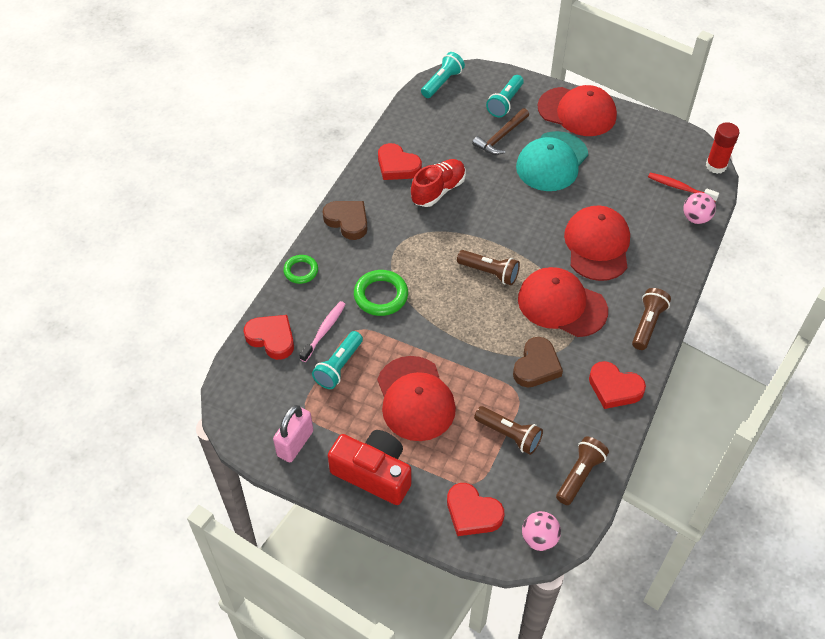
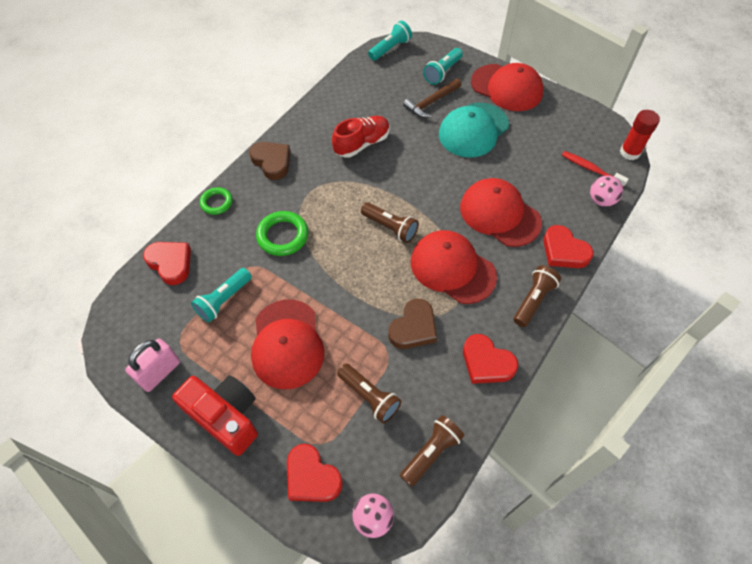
camera: 10 degrees right, 5 degrees up
pink toothbrush [300,301,346,362] -> none
red heart [378,143,422,180] -> red heart moved to [543,225,594,268]
red cap [564,205,630,281] -> red cap turned 60 degrees counterclockwise [460,178,542,247]

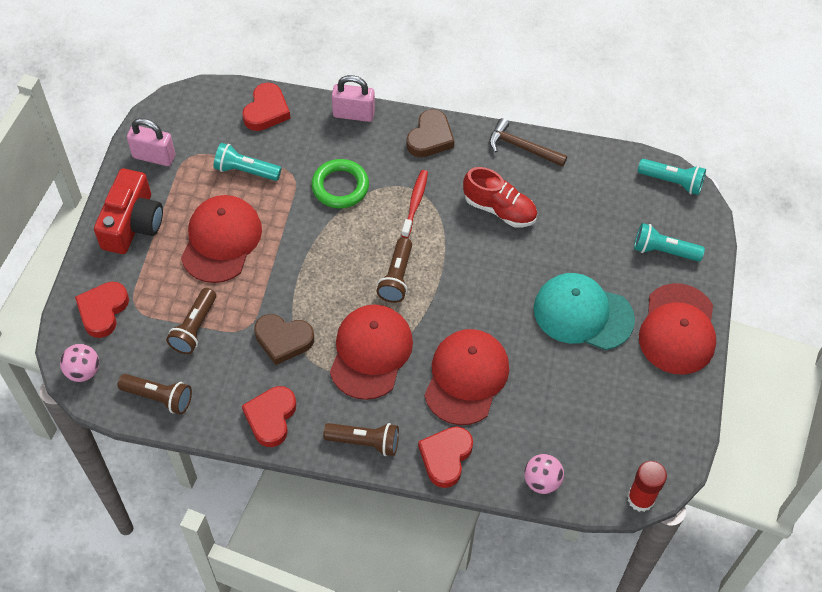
camera: 65 degrees right, 0 degrees up
green ring [200,187,232,215] -> pink padlock [332,75,375,122]
red cap [251,299,324,389] -> red cap turned 135 degrees clockwise [181,195,262,283]
brown hammer [403,78,462,118] -> brown hammer moved to [489,118,567,167]
red toothbrush [562,151,629,187] -> red toothbrush moved to [401,170,428,238]

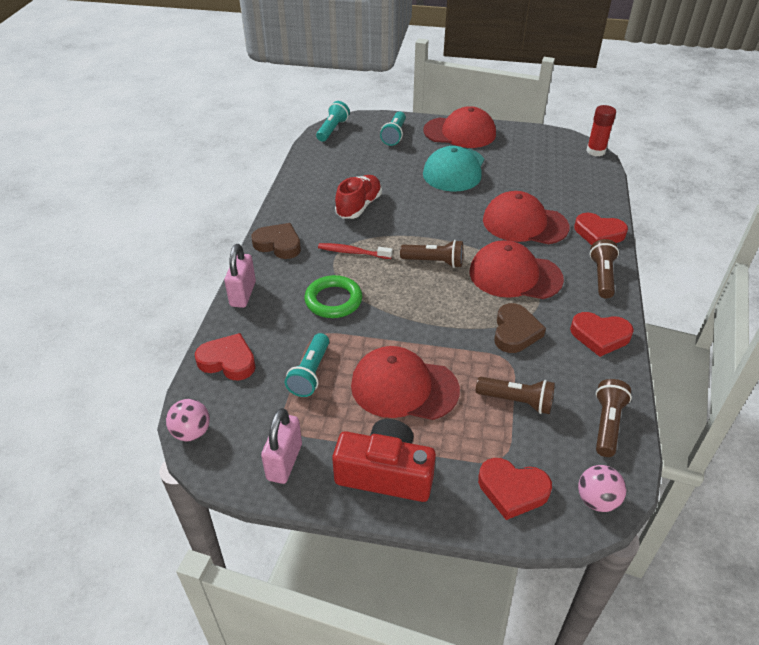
camera: 90 degrees left, 15 degrees down
brown hammer [489,118,567,167] -> none
pink ball [524,454,564,494] -> pink ball moved to [166,399,210,441]

